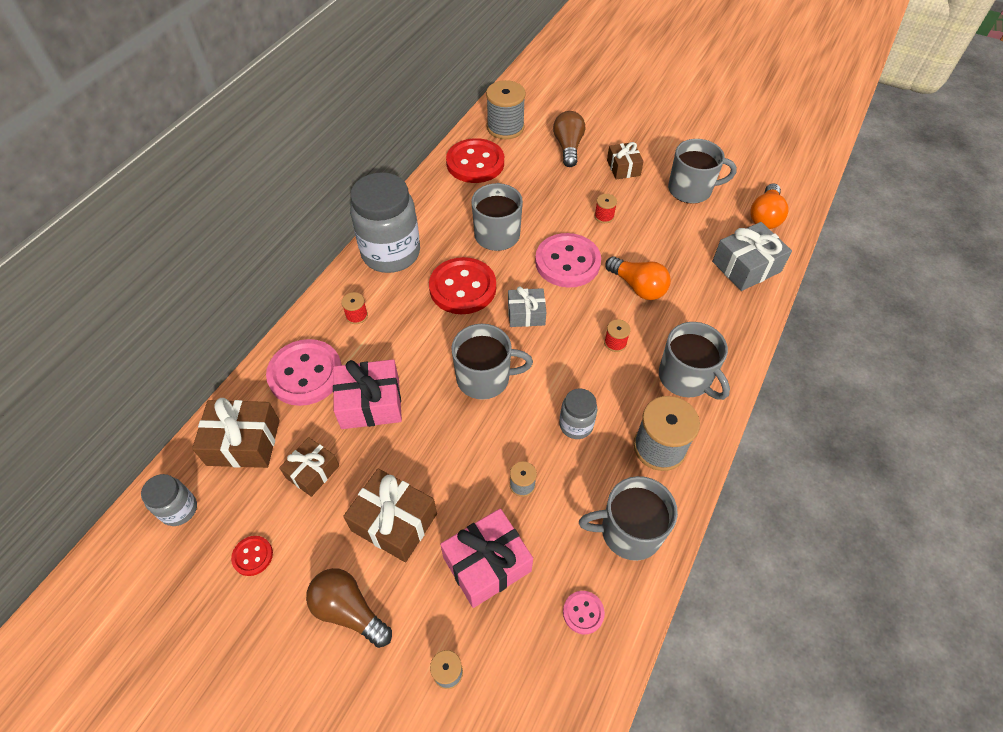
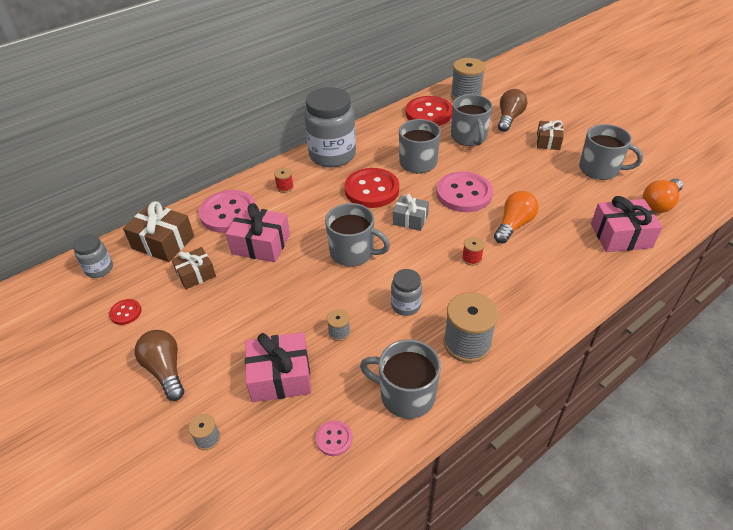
camera: 25 degrees right, 10 degrees down
brown gift [343,468,437,562] -> none
red spool [594,194,617,223] -> none
orange light bulb [605,256,671,300] -> orange light bulb turned 120 degrees counterclockwise [494,191,538,243]
grey mug [659,322,730,400] -> grey mug moved to [451,94,492,146]
grey gift [712,222,792,291] -> pink gift [591,196,663,252]

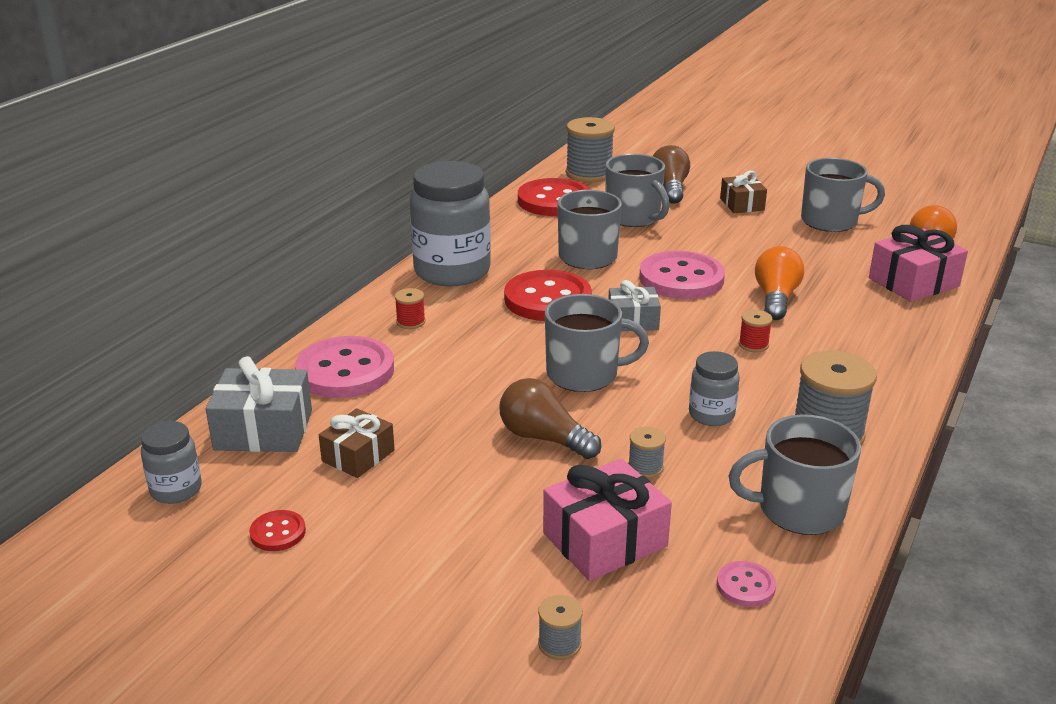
camera: 25 degrees left, 15 degrees down
brown gift [123,201,194,262] -> grey gift [206,356,312,452]
brown light bulb [135,330,184,401] -> brown light bulb moved to [500,378,601,459]
pink gift [226,203,290,262] -> none

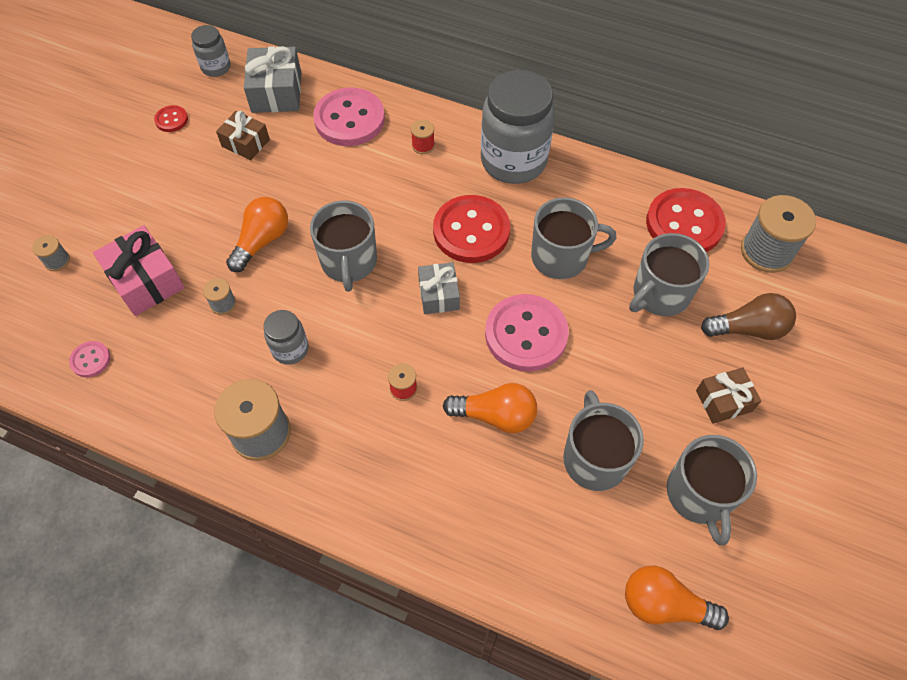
camera: 85 degrees right, 30 degrees up
brown light bulb [500,378,601,459] -> orange light bulb [226,197,288,272]
grey mug [728,414,861,535] -> grey mug moved to [563,390,644,491]
pink gift [869,225,968,302] -> none

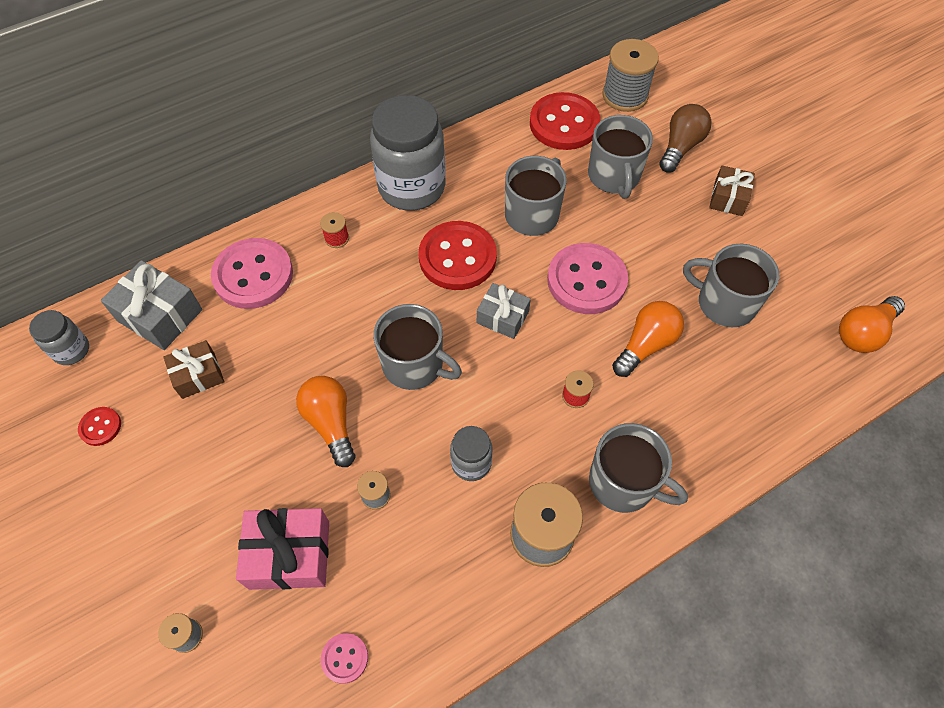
camera: 55 degrees left, 0 degrees up
grey mug [667,435,757,545] -> grey mug moved to [589,423,688,513]

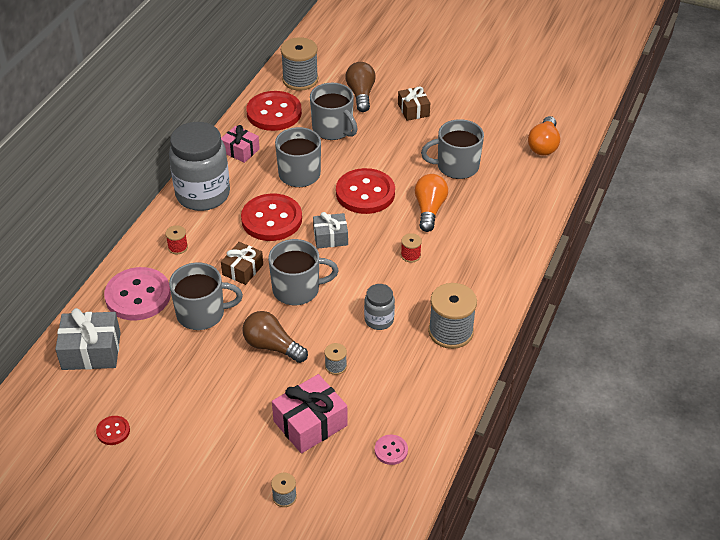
camera: 35 degrees left, 15 degrees down
grey jar [29,310,89,365] -> none
brown gift [163,340,224,399] -> brown gift moved to [221,242,263,285]
orange light bulb [296,376,355,467] -> brown light bulb [242,311,308,363]
pink button [547,243,628,314] -> red button [336,168,395,214]
grey mug [589,423,688,513] -> grey mug moved to [169,262,243,330]
none -> pink gift [221,125,260,163]

